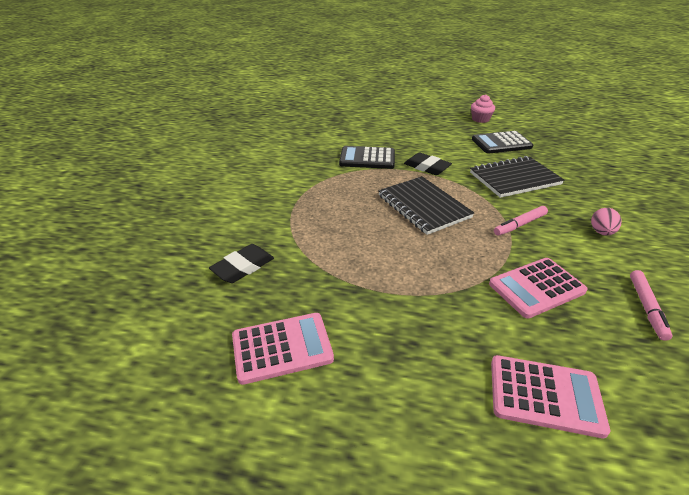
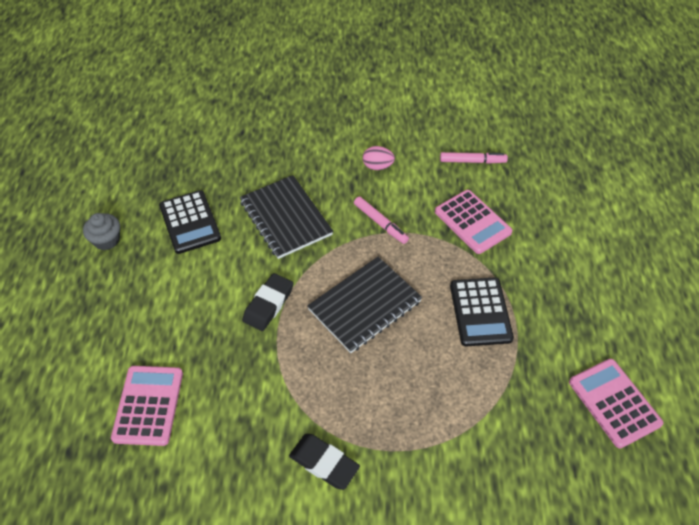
camera: 100 degrees left, 15 degrees up
black eraser [209,244,274,283] -> black eraser moved to [289,434,360,490]
black calculator [339,146,395,169] -> black calculator moved to [450,277,514,346]
pink cupcake [471,94,495,123] -> grey cupcake [83,213,120,250]
pink calculator [491,355,610,438] -> pink calculator moved to [111,366,183,446]

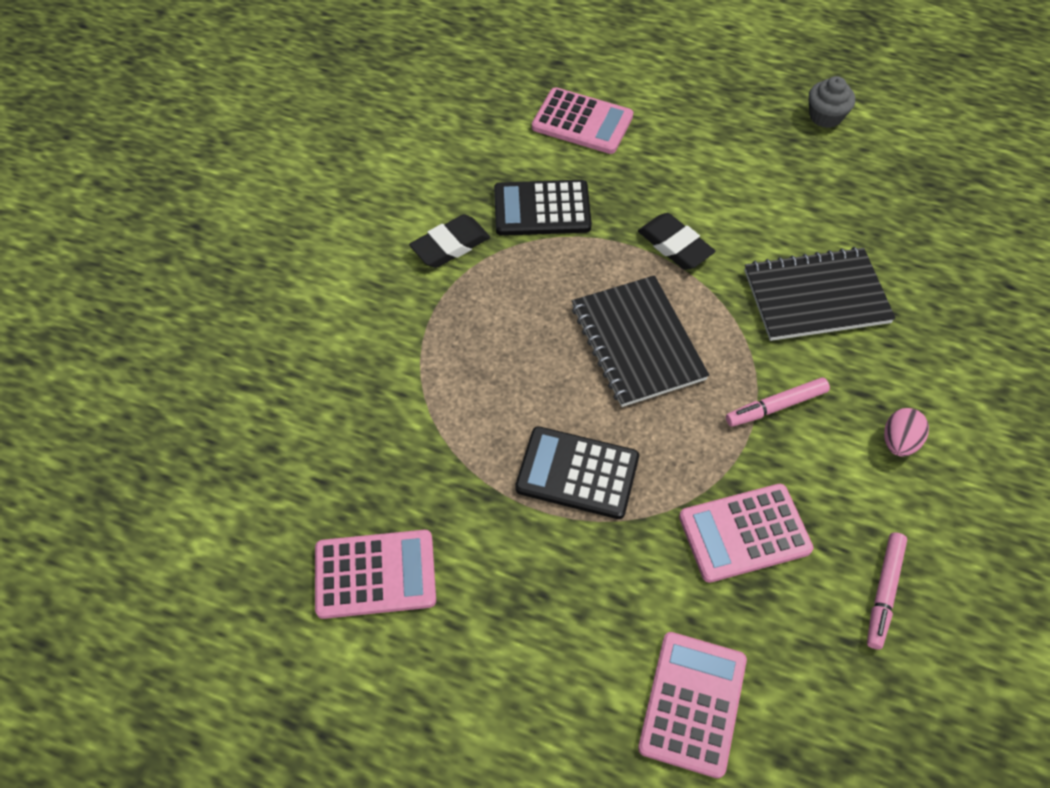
camera: 110 degrees right, 5 degrees up
black calculator [159,190,221,254] -> black calculator moved to [494,180,592,236]
none -> pink calculator [638,632,747,778]

